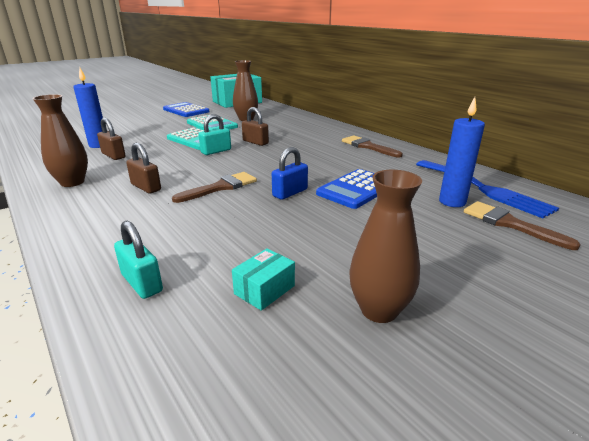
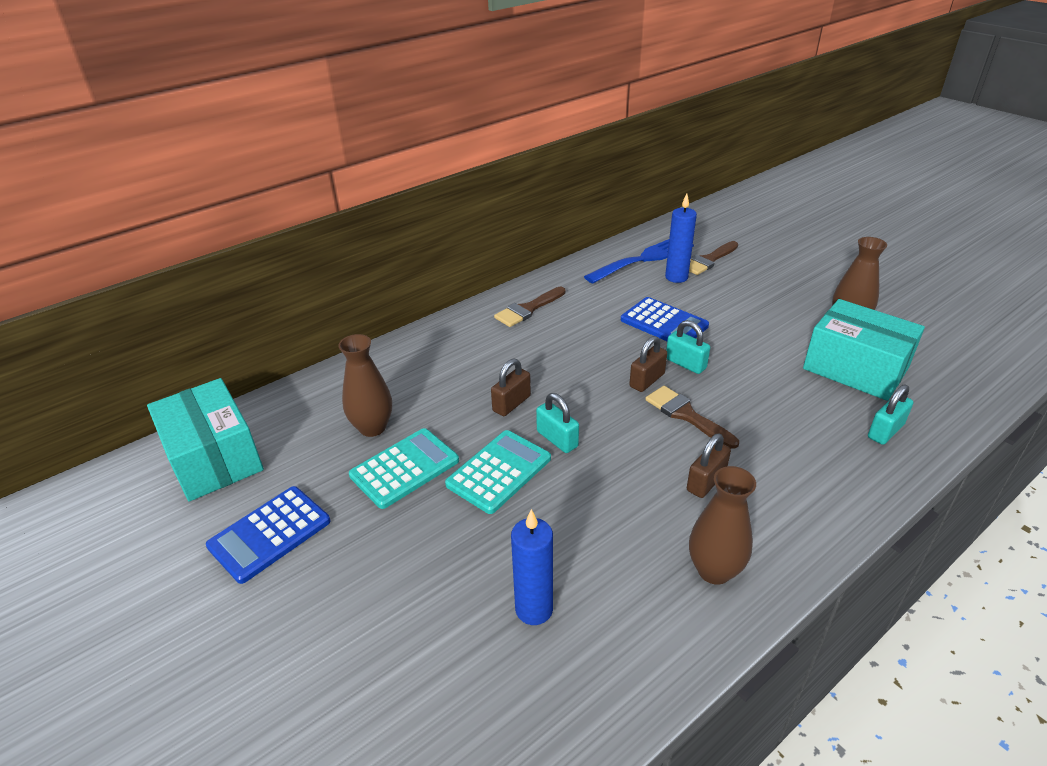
camera: 90 degrees left, 10 degrees up
brown padlock [97,118,126,160] -> brown padlock moved to [629,336,667,392]
turquoise box [232,248,295,311] -> turquoise box [803,299,925,401], size x2.33
blue padlock [272,147,308,200] -> turquoise padlock [666,320,710,374]

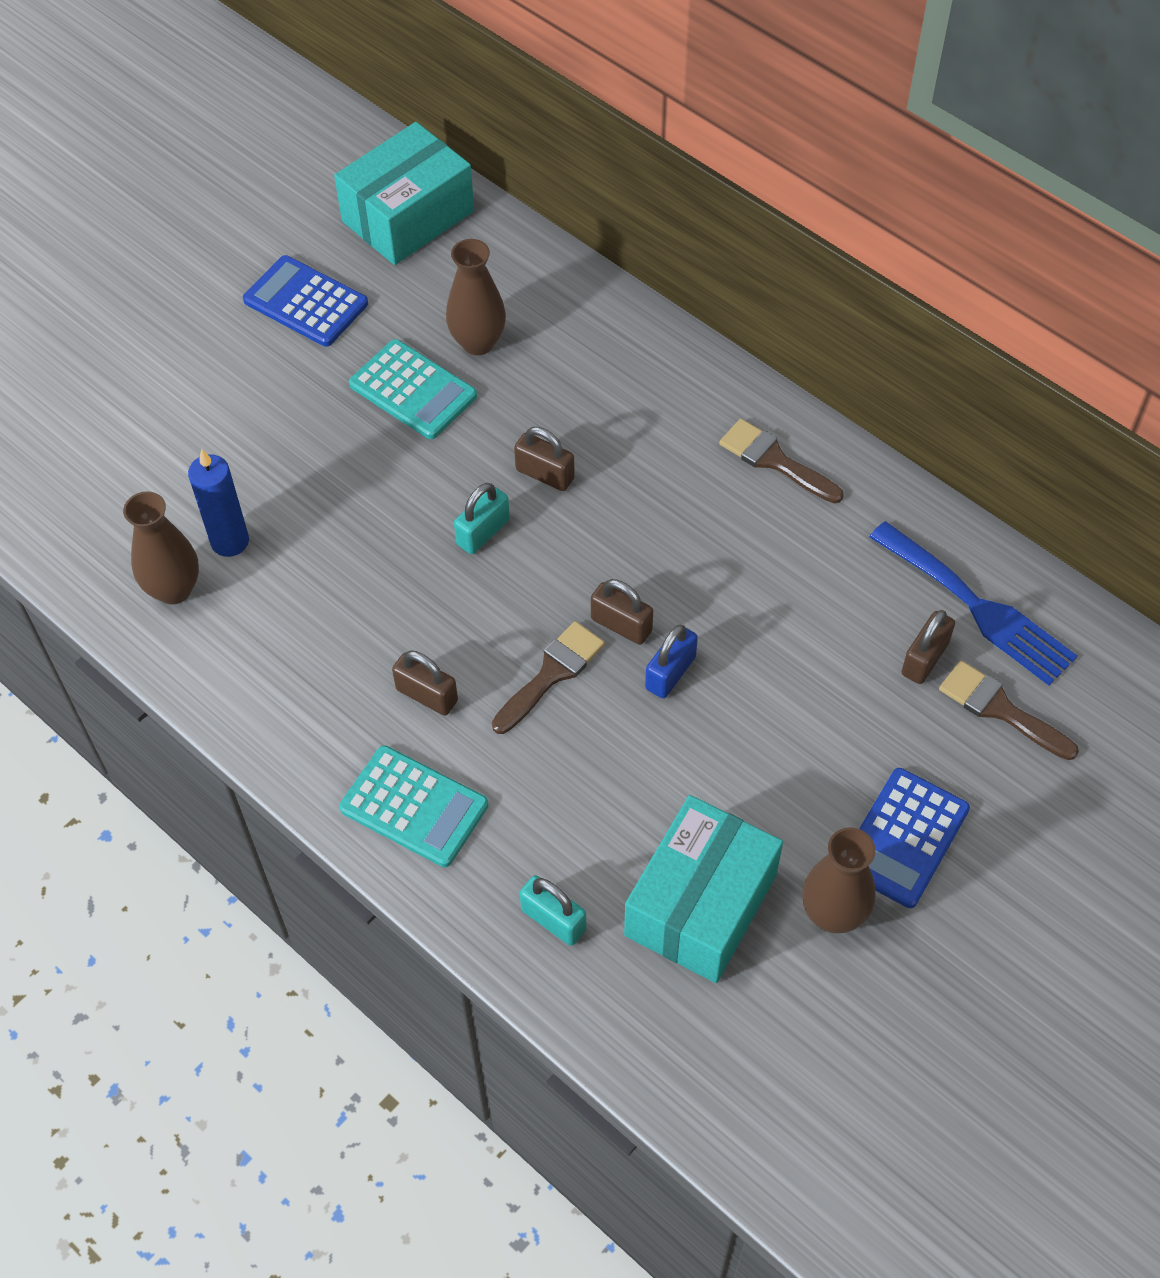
camera: 80 degrees right, 20 degrees up
turquoise calculator [445,430,551,514] -> turquoise calculator moved to [339,745,489,867]
blue calculator [621,297,709,341] -> blue calculator moved to [859,768,970,908]
blue candle [665,194,697,283] -> brown padlock [901,610,955,684]
turquoise padlock [666,320,710,374] -> blue padlock [645,625,698,698]
brown vase [689,466,756,585] -> brown vase moved to [123,491,199,605]

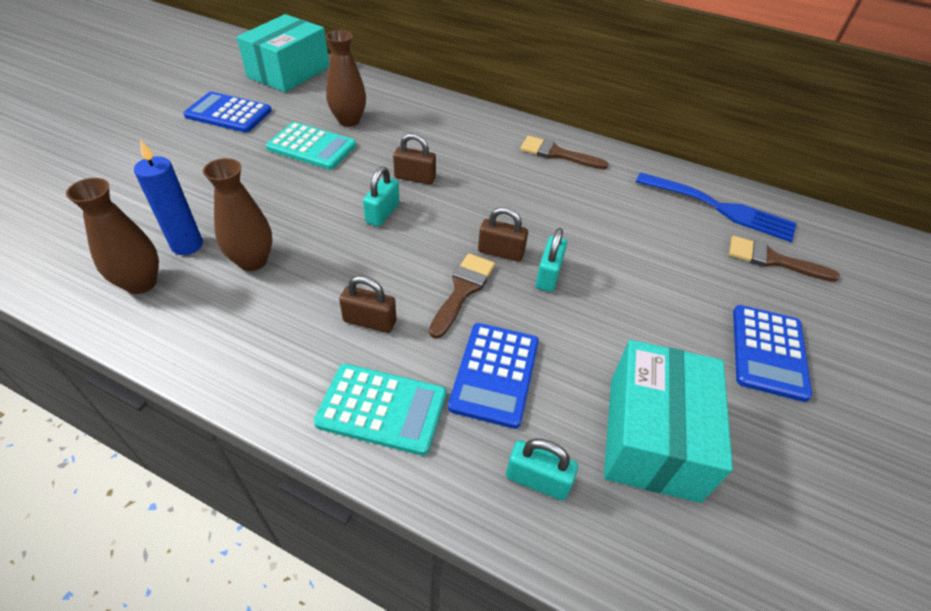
camera: 20 degrees left, 10 degrees down
blue padlock [645,625,698,698] -> turquoise padlock [536,228,567,292]
brown vase [802,827,876,933] -> brown vase moved to [203,158,273,271]
brown padlock [901,610,955,684] -> none
none -> blue calculator [448,323,539,429]

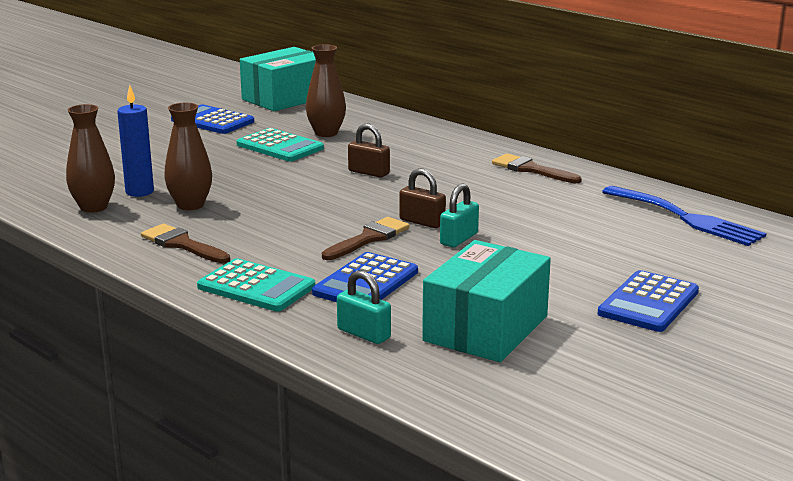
camera: 20 degrees right, 25 degrees down
brown padlock [339,276,396,333] -> none
turquoise padlock [363,166,399,227] -> none
brown brush [729,236,840,282] -> brown brush moved to [141,224,230,263]

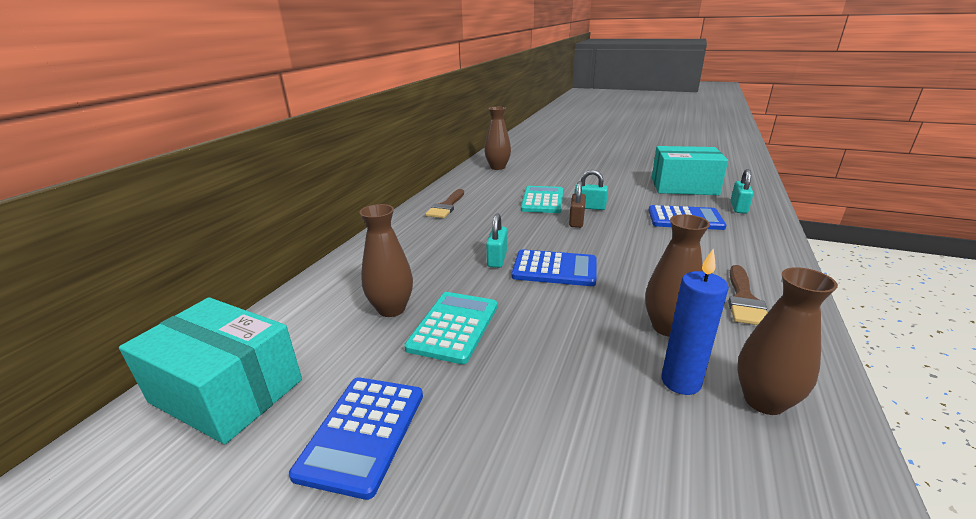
camera: 110 degrees left, 5 degrees up
turquoise calculator [197,258,315,311] -> turquoise calculator moved to [521,186,563,213]
brown brush [322,217,410,260] -> none
brown padlock [348,124,390,178] -> turquoise padlock [486,213,507,268]
blue calculator [598,270,699,332] -> blue calculator moved to [512,250,597,286]
blue fork [602,186,767,246] -> brown vase [484,107,511,170]

